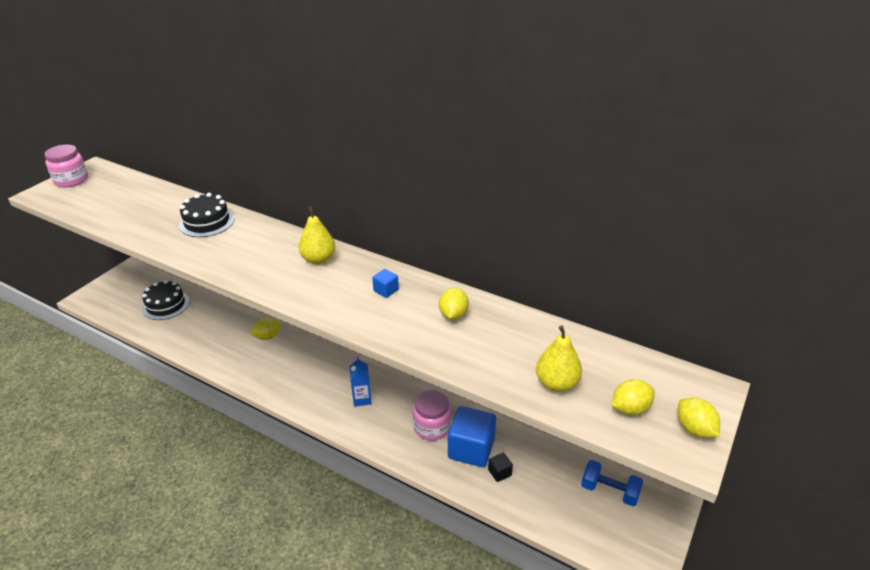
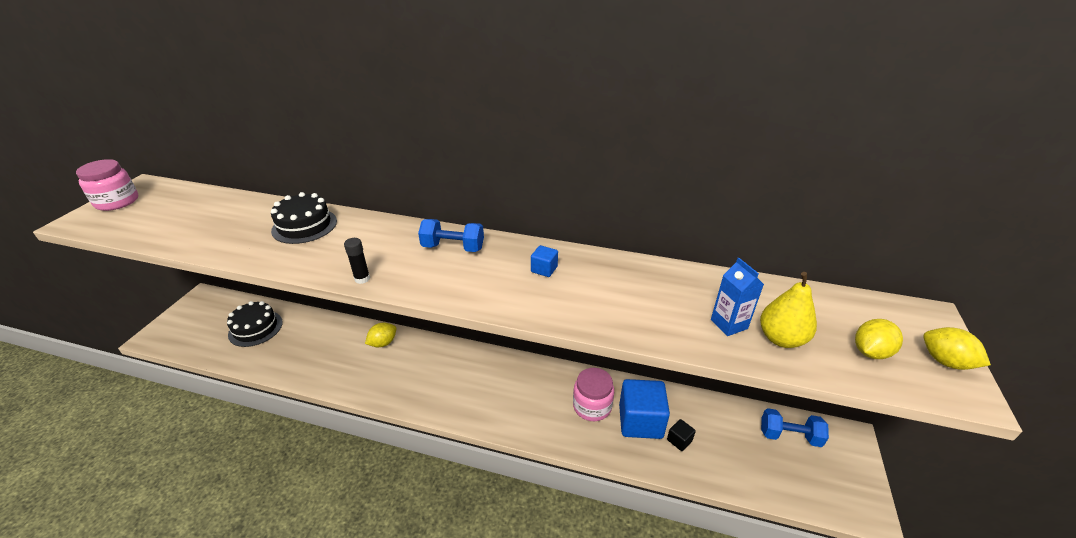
camera: 15 degrees left, 0 degrees up
yellow pear [299,206,335,265] -> blue dumbbell [418,219,484,252]
blue carton [349,357,372,407] -> blue carton moved to [711,258,764,336]
yellow lemon [439,288,469,320] -> none
none -> black glue stick [344,238,370,284]

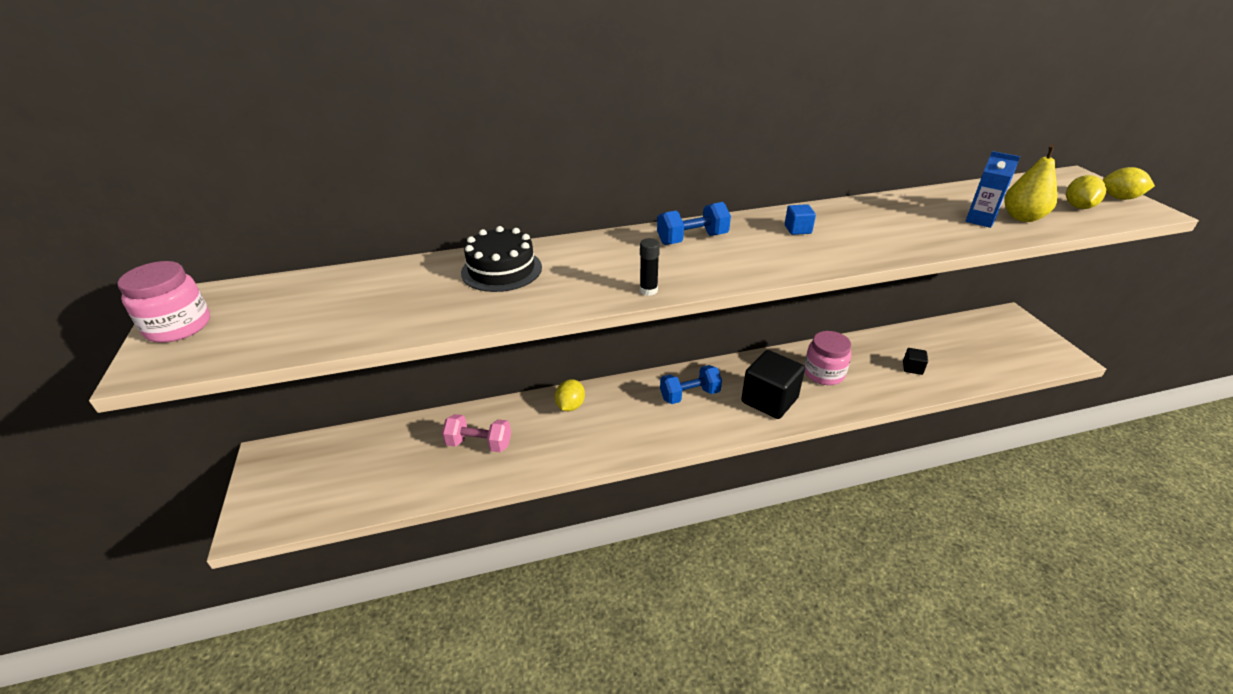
camera: 30 degrees left, 0 degrees up
black cake [227,301,283,347] -> none
blue cube [619,379,670,439] -> none
blue dumbbell [761,408,829,447] -> blue dumbbell moved to [660,365,722,404]
none -> pink dumbbell [442,414,511,452]
none -> black cube [741,350,805,419]

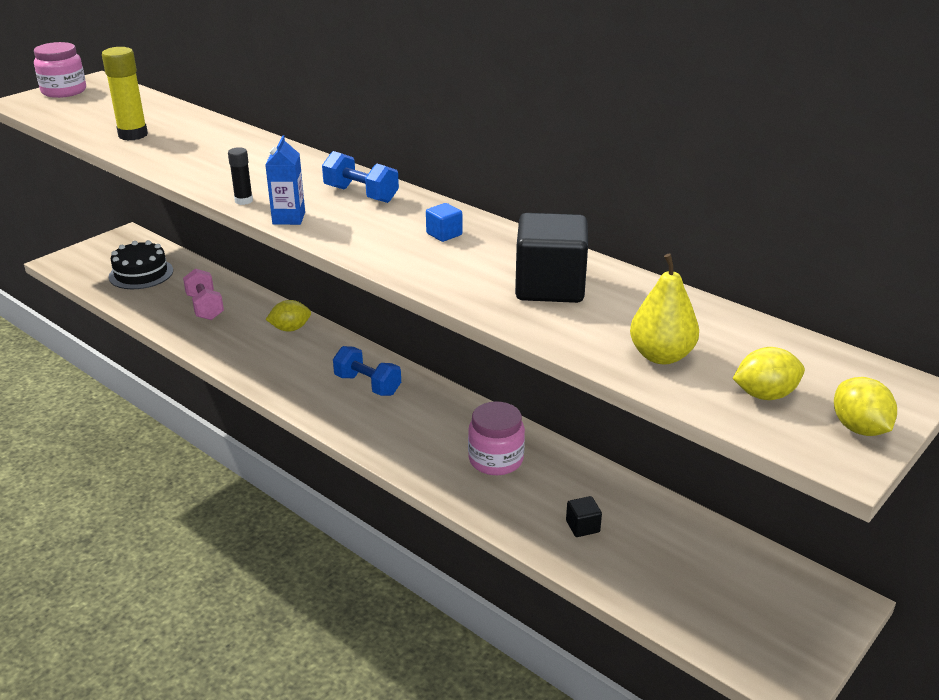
camera: 55 degrees right, 5 degrees down
black cake [461,226,542,292] -> black cake moved to [109,240,173,289]
black cube [741,350,805,419] -> black cube moved to [515,213,588,303]
blue carton [965,151,1020,228] -> blue carton moved to [265,135,305,225]
none -> yellow glue stick [102,47,148,141]

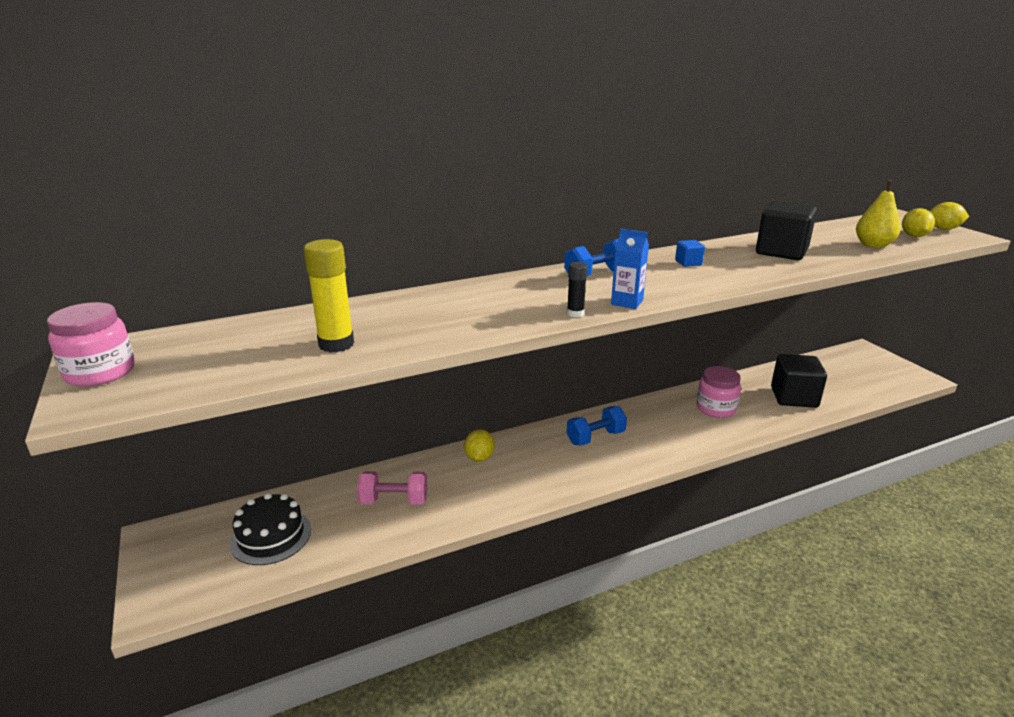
camera: 65 degrees left, 5 degrees down
black cube [566,496,602,537] -> black cube [771,354,827,408], size x2.24

